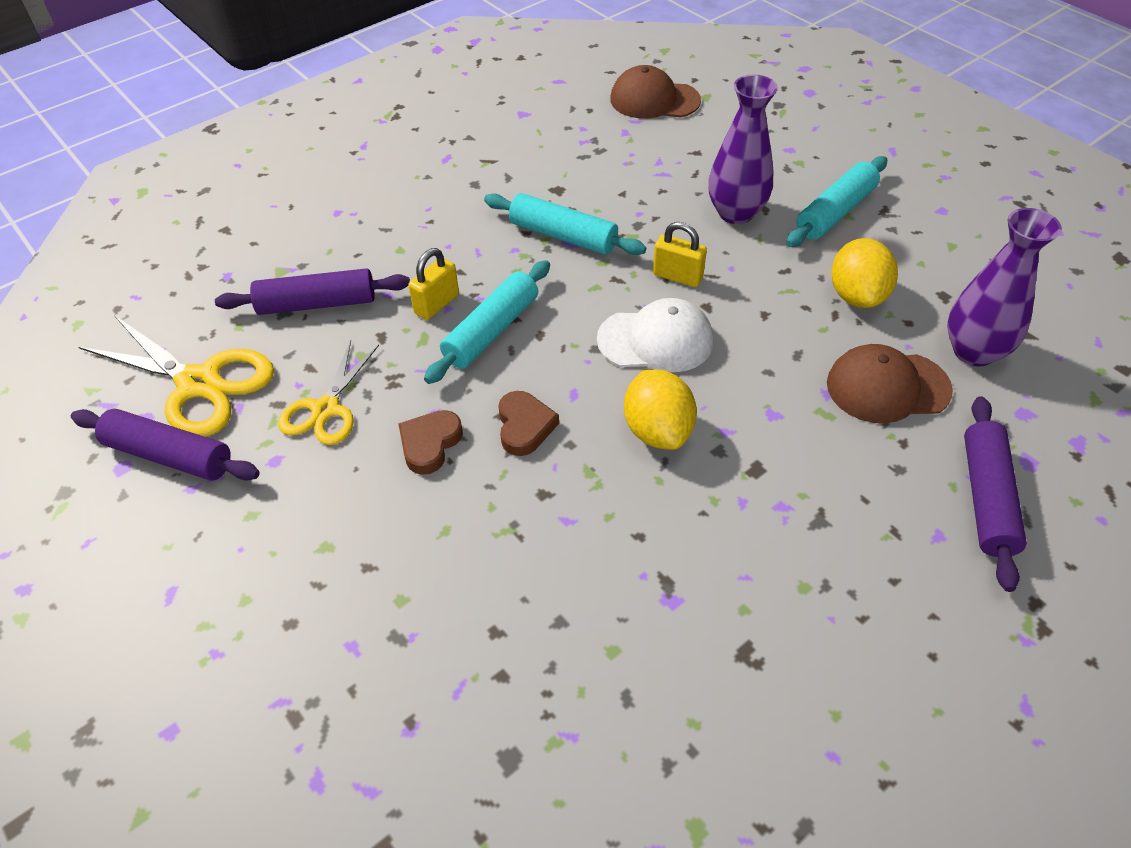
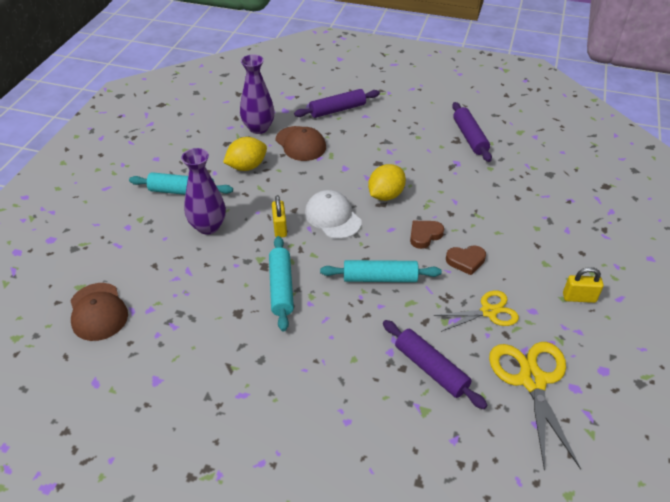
camera: 125 degrees left, 5 degrees down
purple rolling pin [71,409,260,481] -> purple rolling pin moved to [452,102,492,162]
yellow padlock [408,248,459,320] -> yellow padlock moved to [563,267,604,303]

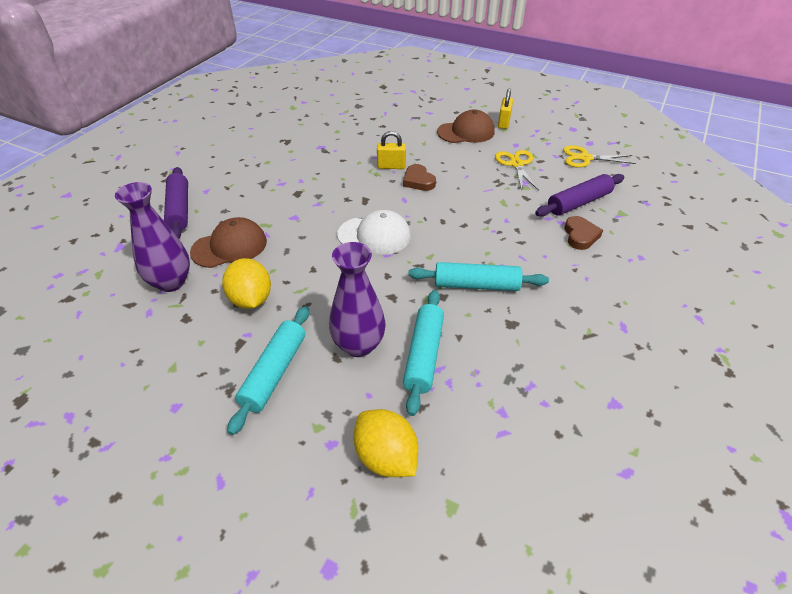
camera: 80 degrees left, 0 degrees up
brown cap [70,283,128,341] -> brown cap moved to [437,110,495,143]
yellow padlock [272,195,287,237] -> yellow padlock moved to [377,131,406,169]
white cap [305,190,362,239] -> white cap turned 150 degrees counterclockwise [337,210,411,254]
turquoise rolling pin [320,260,442,282] -> turquoise rolling pin moved to [403,290,444,416]
yellow lemon [368,164,406,201] -> yellow lemon moved to [354,409,418,477]
brown heart [446,245,486,275] -> brown heart moved to [564,216,603,250]
purple rolling pin [452,102,492,162] -> none
yellow scissors [489,342,581,470] -> yellow scissors [563,145,636,168], size x0.64

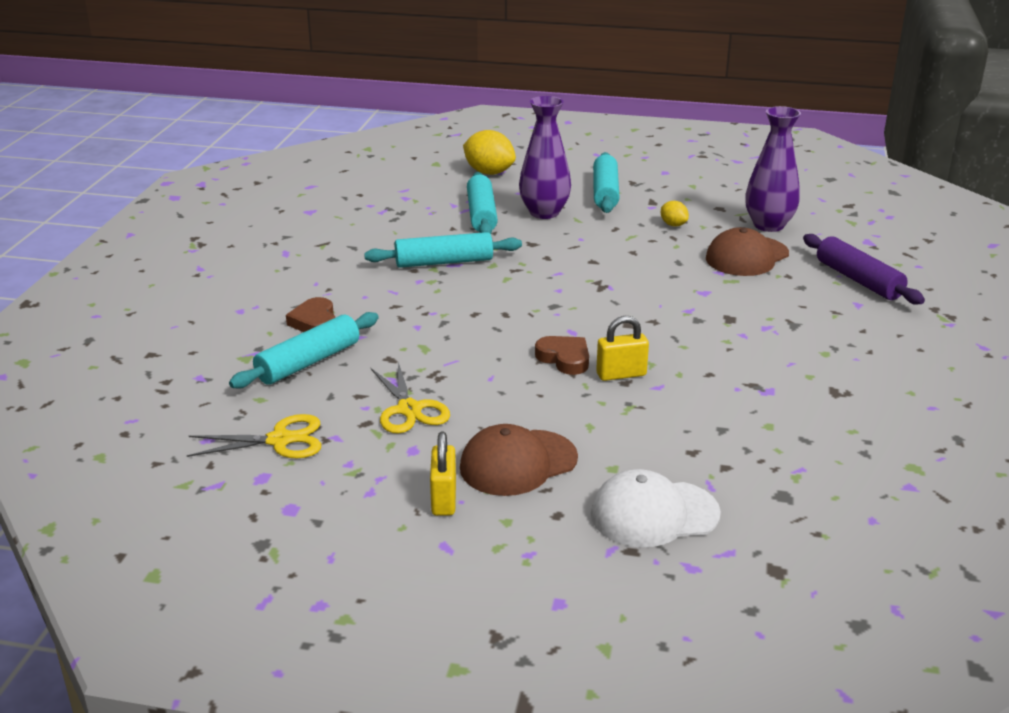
camera: 165 degrees right, 15 degrees down
yellow lemon [222,258,271,309] -> yellow lemon [661,201,689,227], size x0.53
white cap [337,210,411,254] -> white cap moved to [591,469,721,547]
purple rolling pin [535,174,624,217] -> turquoise rolling pin [229,312,379,389]

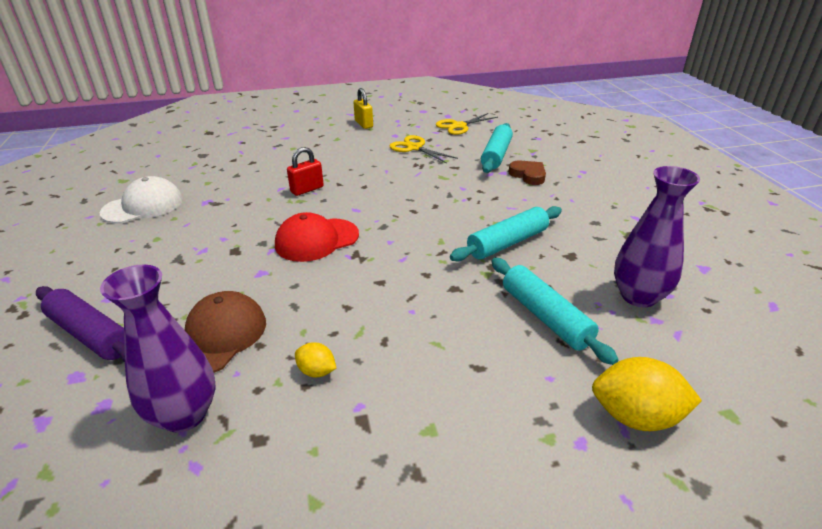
camera: 155 degrees right, 5 degrees up
brown cap [460,424,578,496] -> none
purple vase [519,96,571,219] -> purple vase moved to [614,166,700,307]
brown heart [535,336,589,375] -> none
white cap [591,469,721,547] -> white cap moved to [100,176,183,224]
turquoise rolling pin [593,152,620,213] -> none
yellow padlock [596,316,649,381] -> red padlock [287,147,324,196]
none -> red cap [275,212,359,262]

